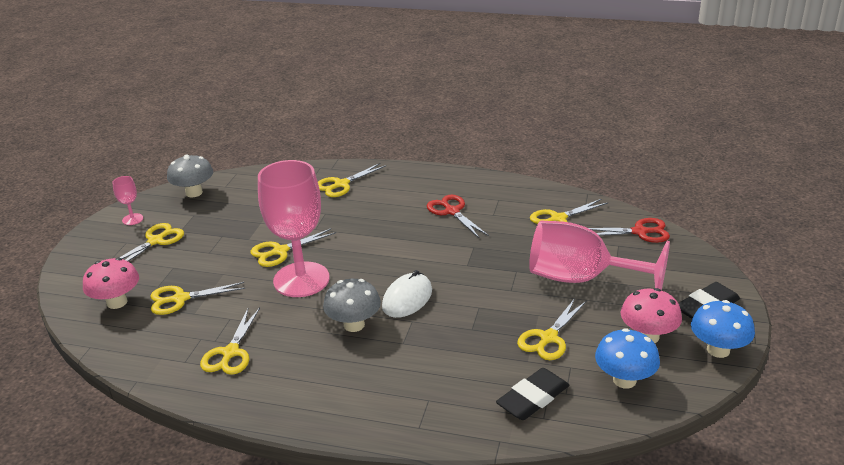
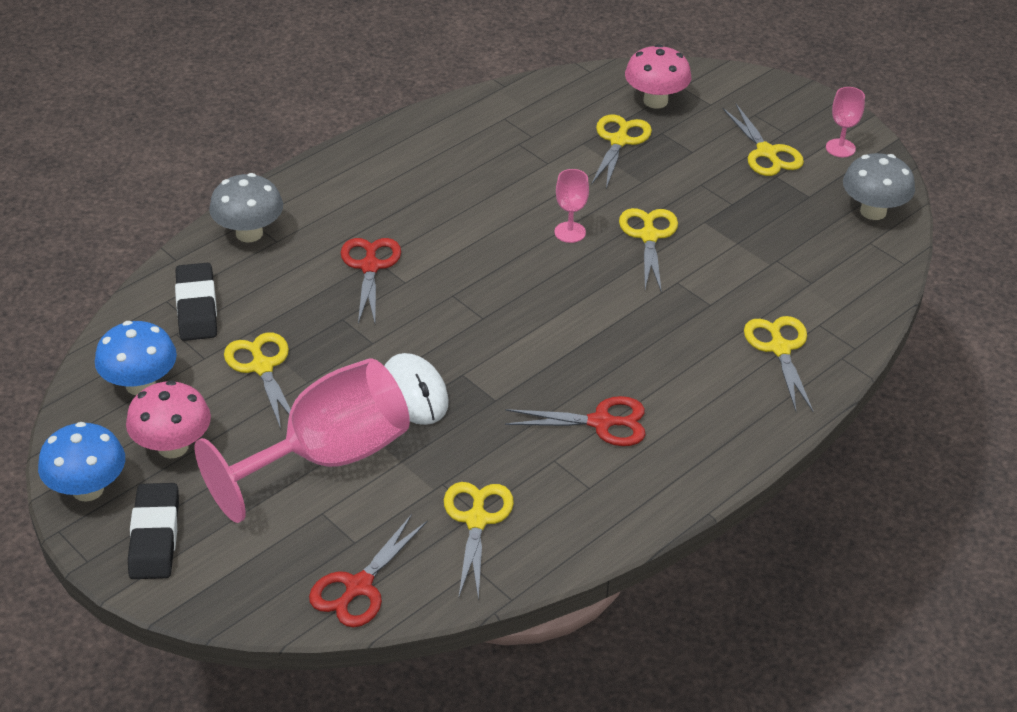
camera: 120 degrees right, 10 degrees up
yellow scissors [200,308,260,375] -> none
pink goblet [258,160,330,297] -> pink goblet [554,169,589,243], size x0.41
grey mushroom [323,279,381,332] -> grey mushroom moved to [209,173,283,242]
white mouse [382,270,432,318] -> white mouse moved to [384,353,449,425]
none -> red scissors [341,238,401,324]

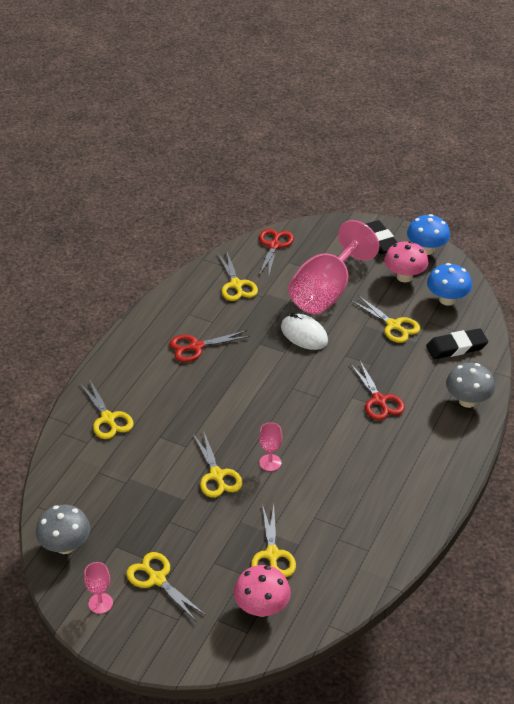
camera: 160 degrees right, 0 degrees up
black eraser [175,263,217,341] -> black eraser turned 75 degrees counterclockwise [426,328,488,359]

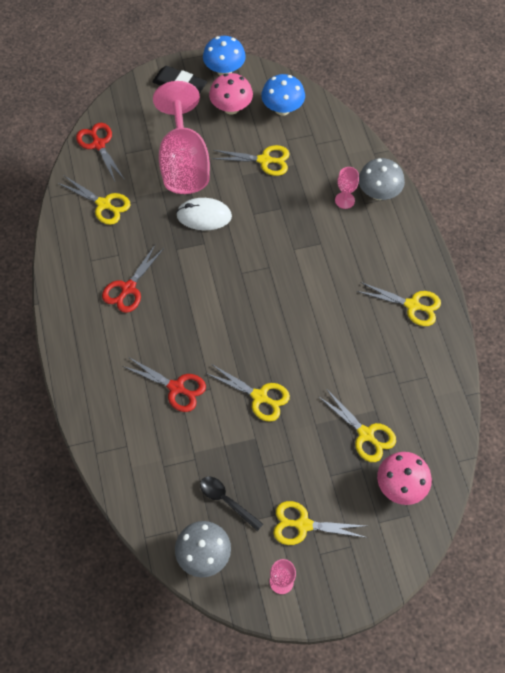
camera: 40 degrees left, 20 degrees up
yellow scissors [80,380,134,439] -> yellow scissors moved to [356,282,441,326]
pink goblet [259,422,282,471] -> pink goblet moved to [335,167,359,209]
red scissors [351,361,405,420] -> red scissors moved to [122,357,206,412]
black eraser [426,328,488,359] -> none
none -> black spoon [200,477,263,531]

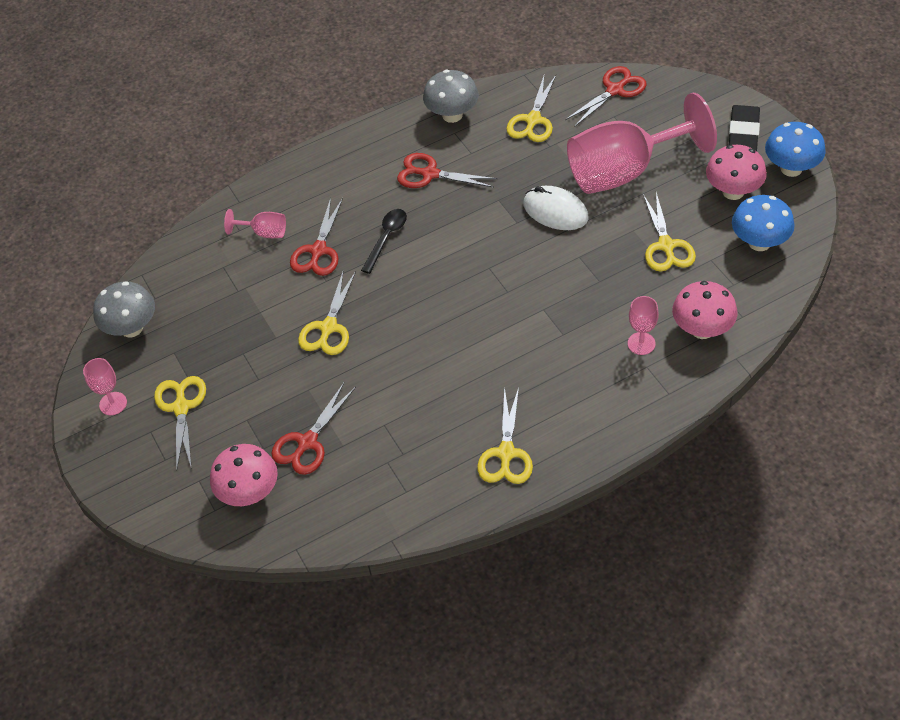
camera: 80 degrees right, 10 degrees down
white mouse [176,198,232,230] -> white mouse turned 45 degrees counterclockwise [523,186,589,230]
black spoon [200,477,263,531] -> black spoon moved to [361,209,407,274]
yellow scissors [318,390,396,462] -> red scissors [271,383,356,475]
grey mushroom [359,158,405,200] -> grey mushroom moved to [423,70,479,123]
none -> pink goblet [224,209,286,238]
none -> pink mushroom [672,281,738,339]

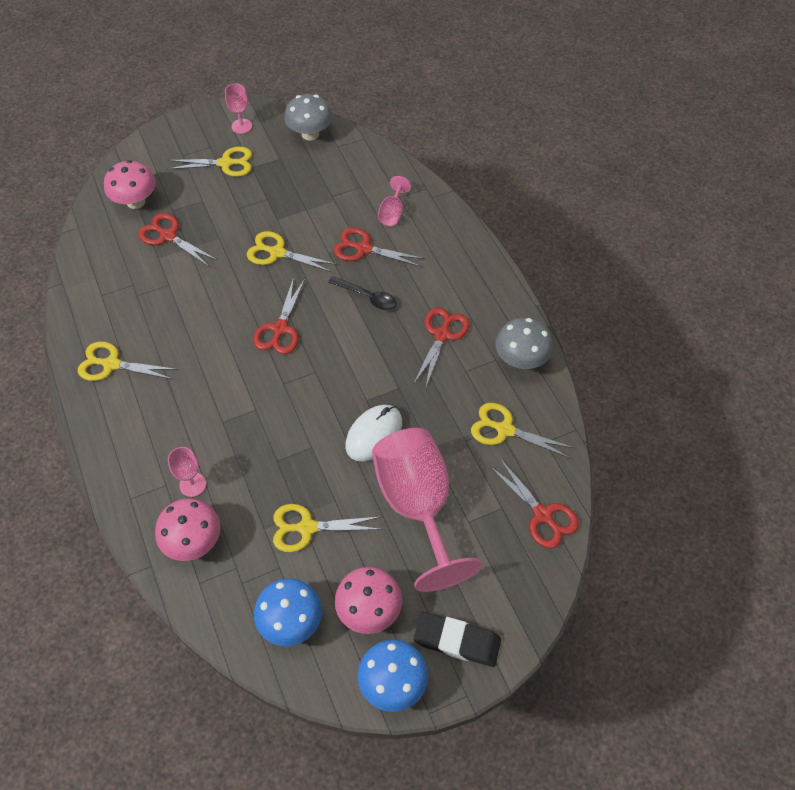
camera: 90 degrees right, 5 degrees up
none -> red scissors [253,277,305,354]

